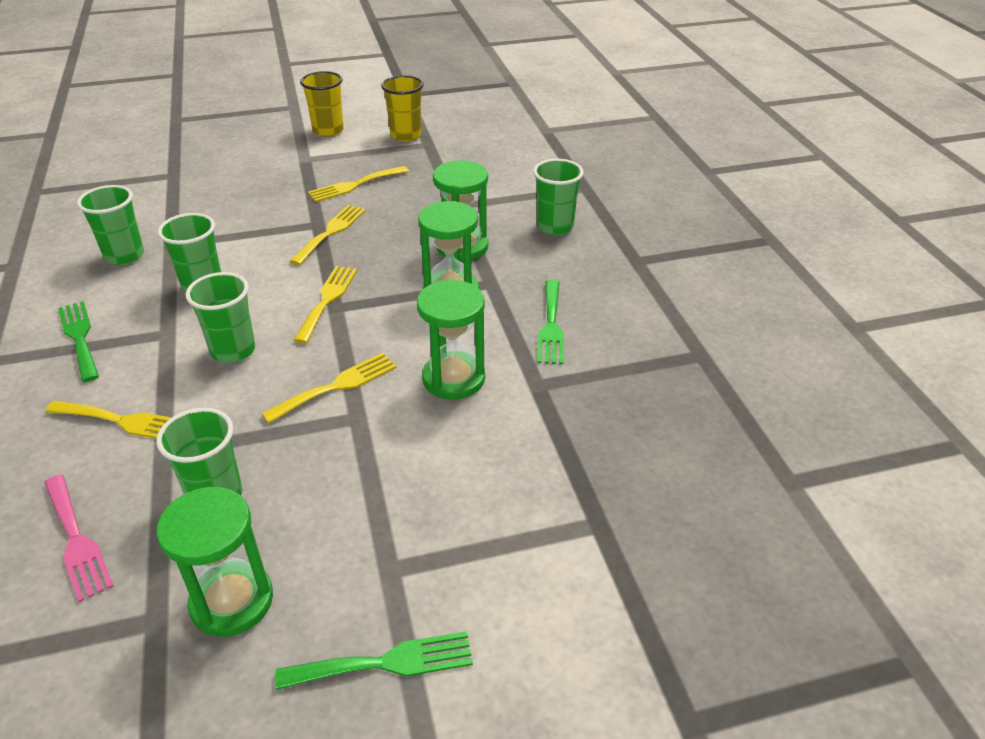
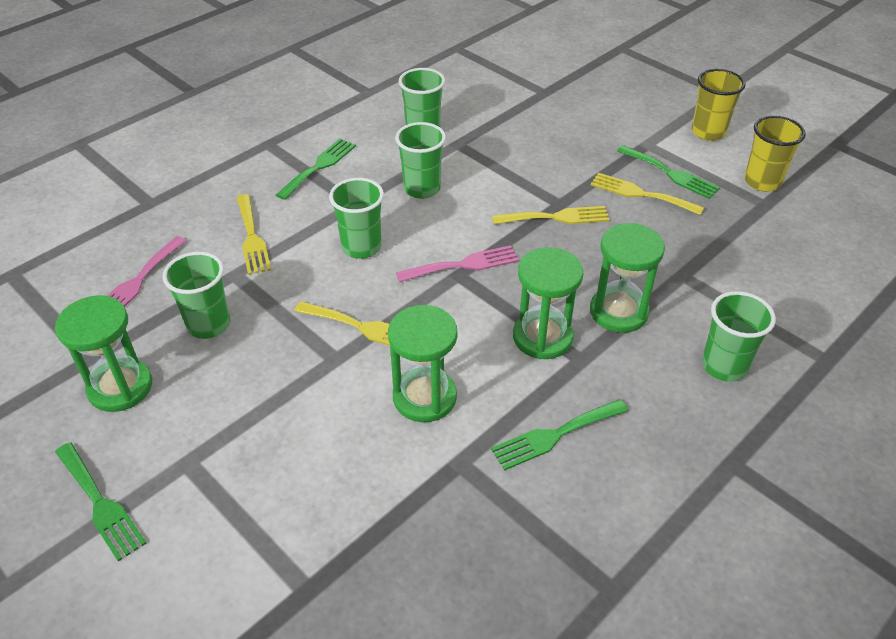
camera: 60 degrees right, 5 degrees up
yellow fork [294,266,357,344] -> pink fork [396,245,519,282]
none -> green fork [617,145,720,199]

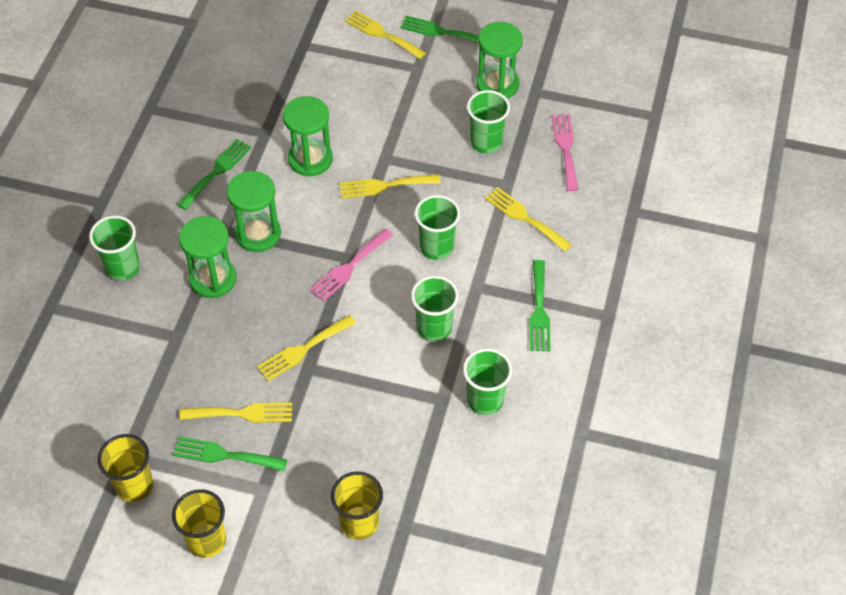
camera: 150 degrees right, 10 degrees up
none -> yellow cup [331,472,383,540]
none -> yellow fork [345,11,426,59]

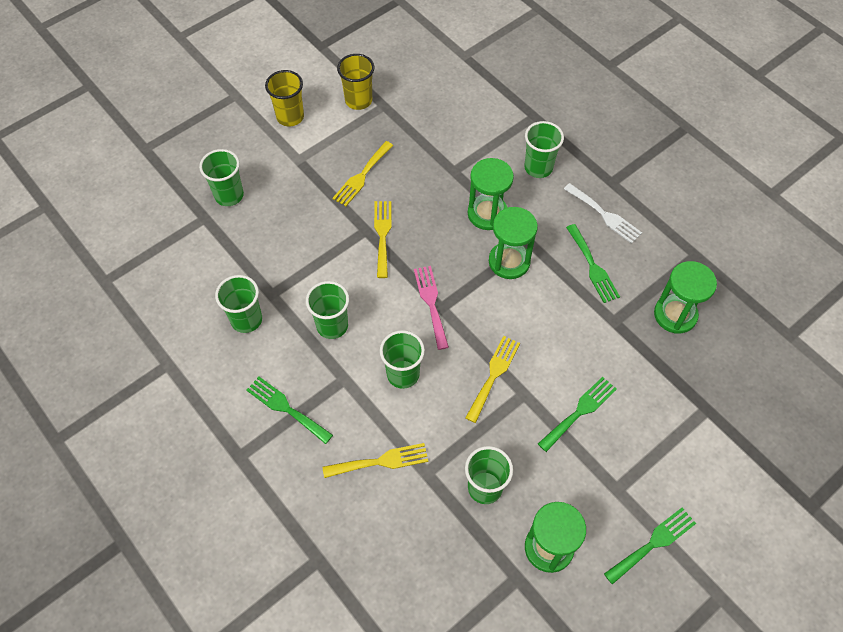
camera: 125 degrees right, 5 degrees up
green fork [173,436,287,471] -> green fork moved to [538,377,617,452]
green hourglass [283,96,333,177] -> green hourglass moved to [654,261,717,334]
yellow cup [331,472,383,540] -> green cup [199,149,244,206]
yellow fork [345,11,426,59] -> none
pink fork [552,114,578,191] -> none
none -> white fork [564,183,642,244]

